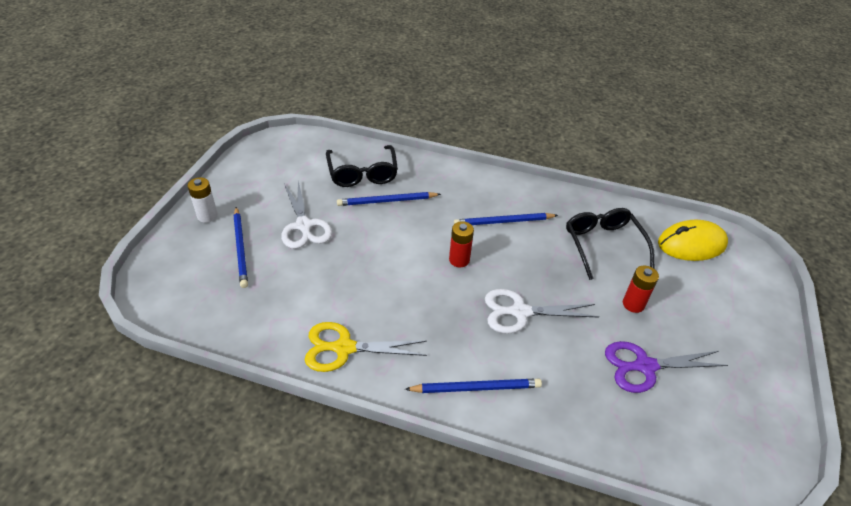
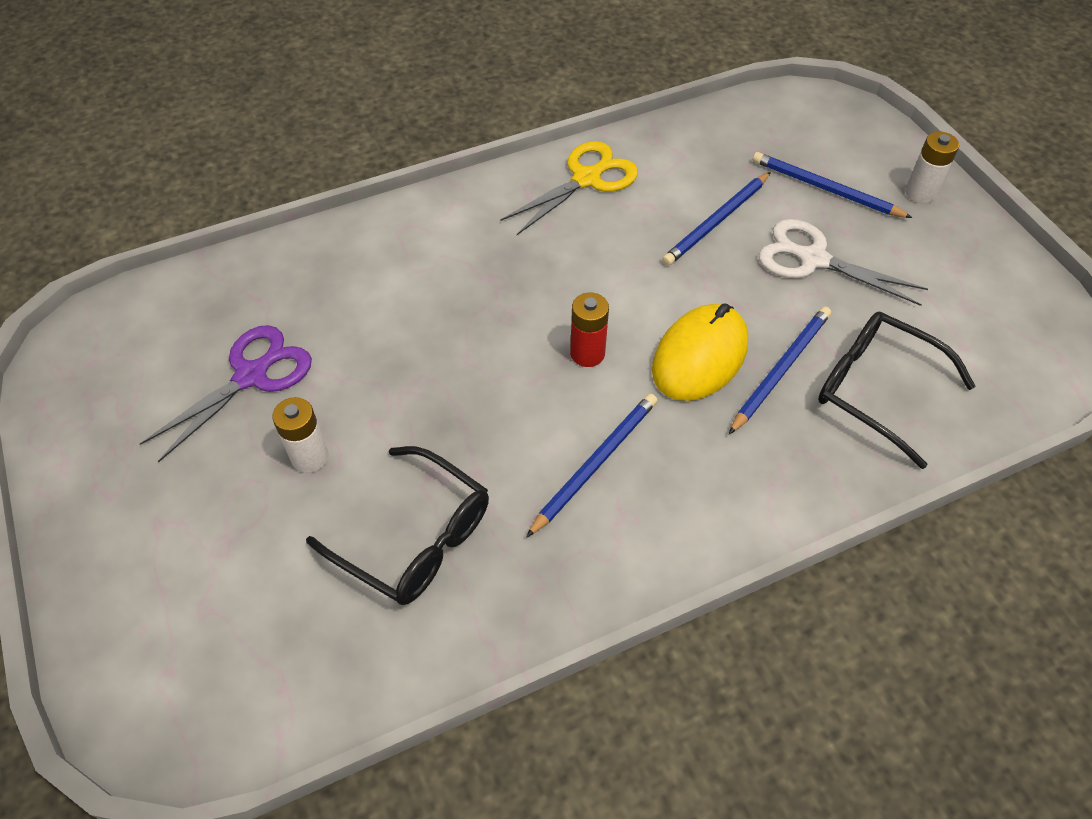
camera: 140 degrees right, 10 degrees up
blue pencil [405,379,542,393] -> blue pencil moved to [662,172,771,266]
white scissors [485,289,599,334] -> none
red battery [623,265,659,313] -> white battery [272,397,329,473]
yellow mouse [658,220,728,261] -> yellow mouse moved to [652,303,748,401]

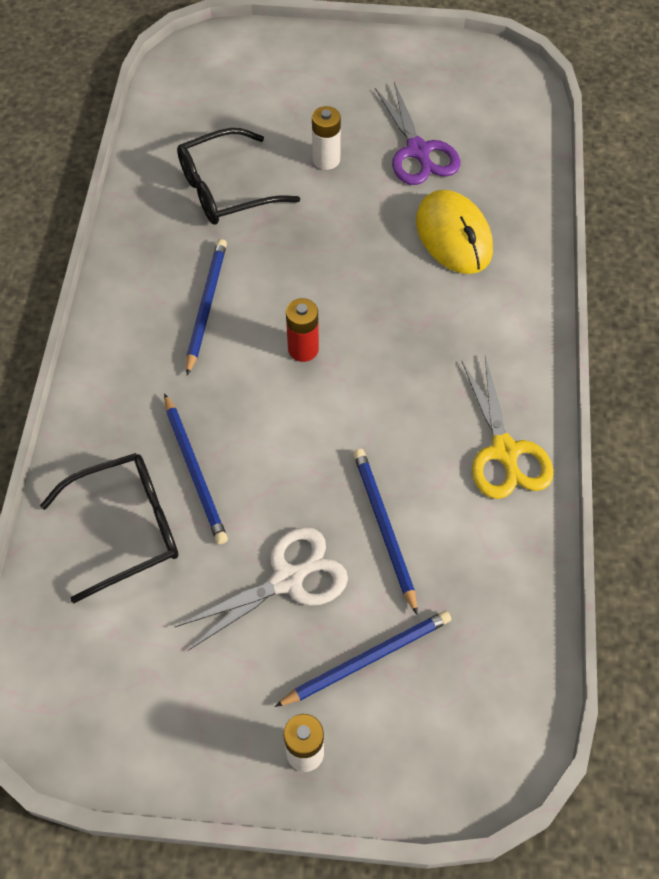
camera: 120 degrees right, 5 degrees up
blue pencil [526,394,657,538] -> blue pencil turned 150 degrees counterclockwise [186,239,227,375]
yellow mouse [652,303,748,401] -> yellow mouse moved to [416,190,493,274]

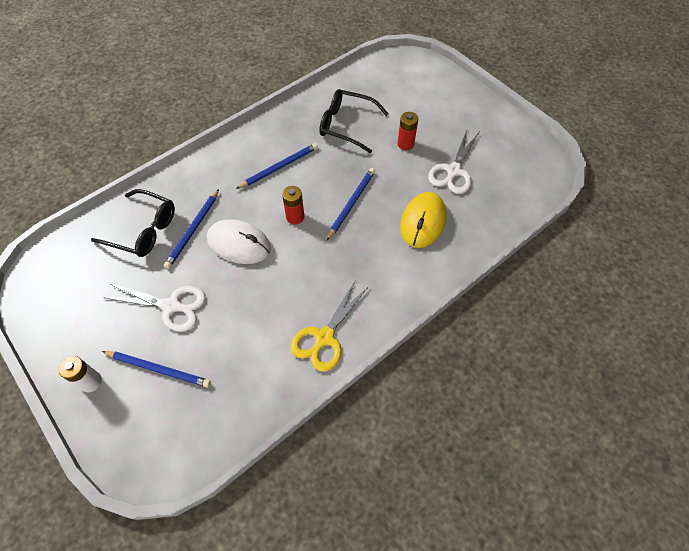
camera: 45 degrees right, 0 degrees up
white battery [312,106,341,170] -> red battery [397,112,418,150]
blue pencil [353,449,417,615] -> blue pencil moved to [326,168,375,241]
purple scissors [375,82,460,185] -> white scissors [428,130,479,194]
none -> white mouse [207,219,271,264]

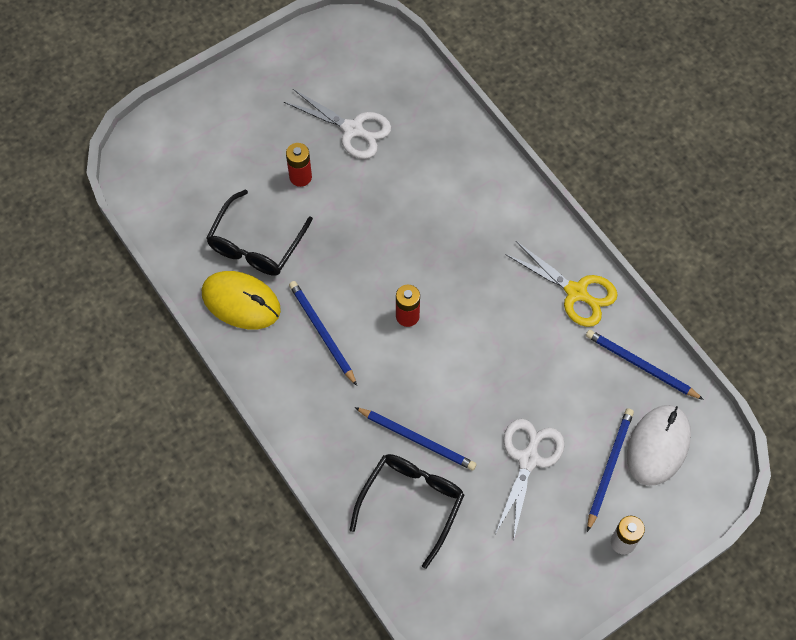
camera: 85 degrees left, 5 degrees up
white mouse [207,219,271,264] -> white mouse moved to [627,405,691,486]
blue pencil [326,168,375,241] -> blue pencil moved to [586,330,704,400]
yellow mouse [400,192,446,248] -> yellow mouse moved to [202,271,281,329]

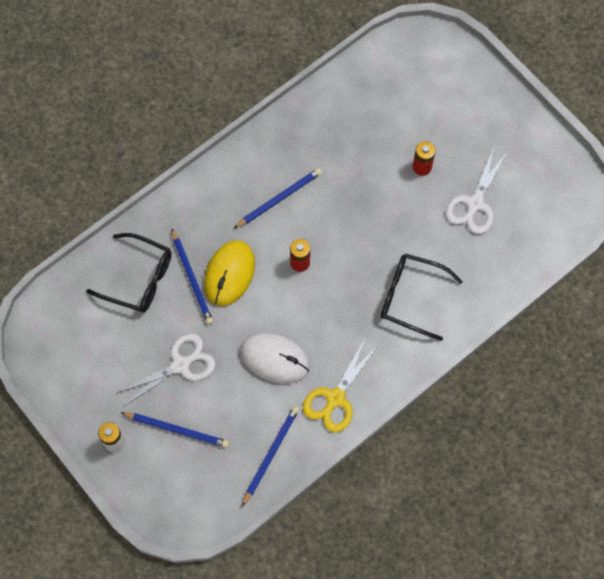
camera: 85 degrees right, 5 degrees up
yellow mouse [202,271,281,329] -> yellow mouse moved to [204,240,255,306]
black glasses [206,189,313,275] -> black glasses moved to [381,253,463,341]
blue pencil [355,407,476,470] -> blue pencil turned 45 degrees counterclockwise [172,229,213,325]
white scissors [495,419,565,538] -> white scissors turned 45 degrees counterclockwise [116,333,216,407]
white mouse [627,405,691,486] -> white mouse moved to [240,333,310,384]

